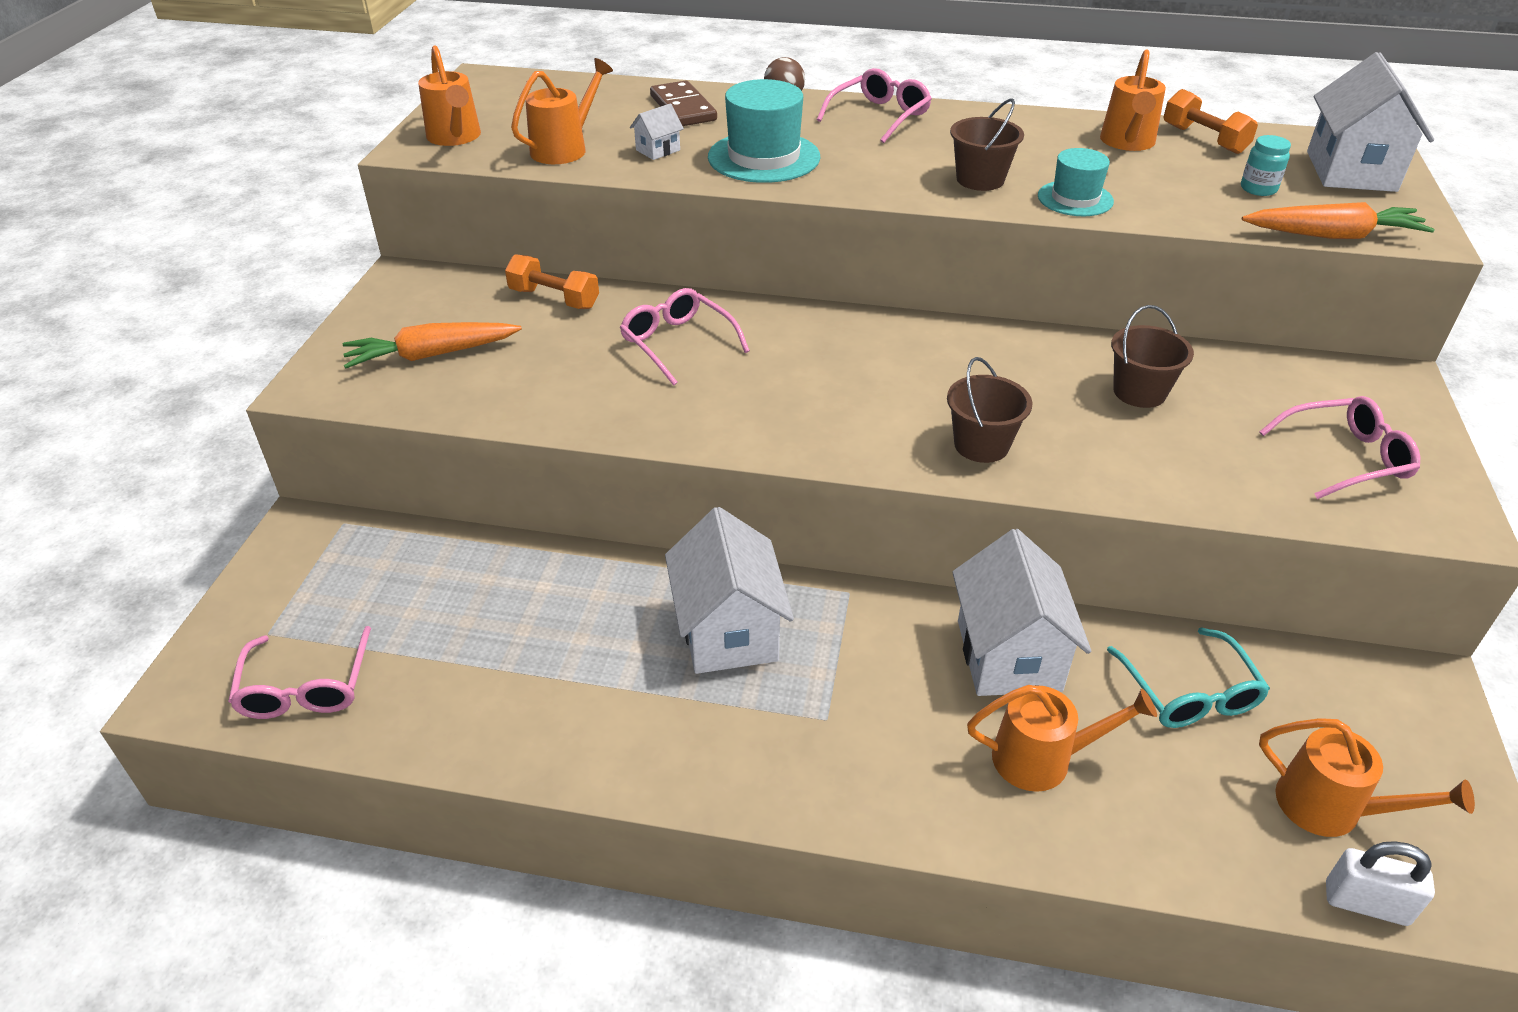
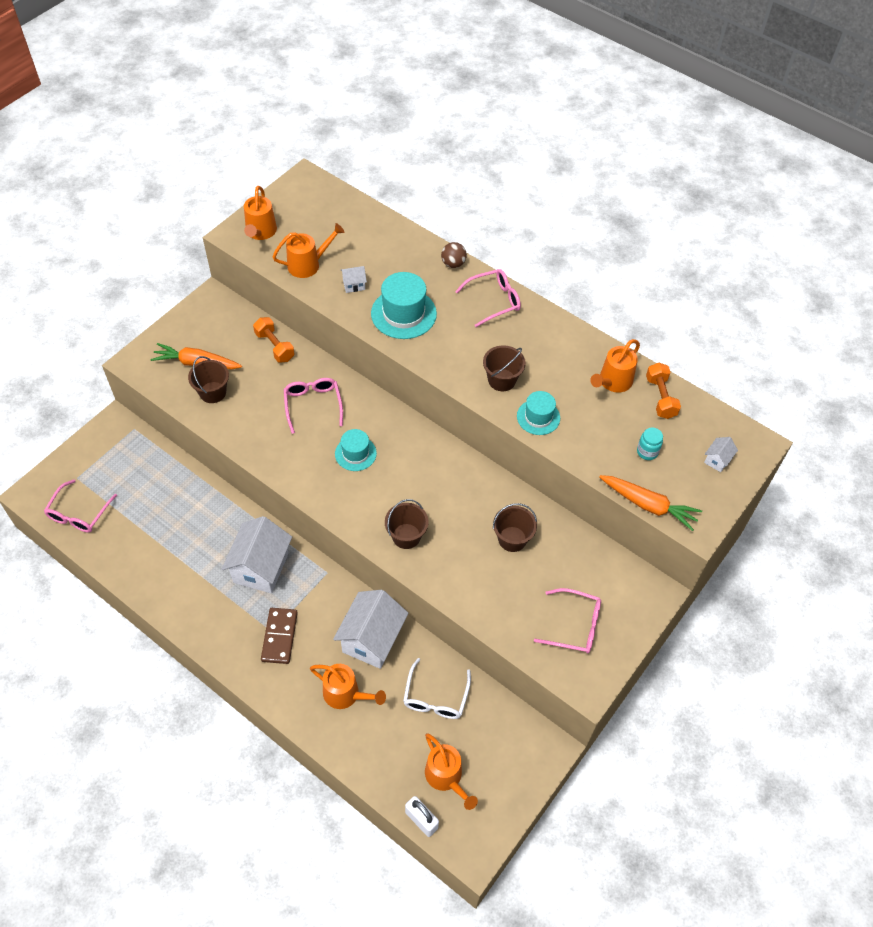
camera: 25 degrees right, 15 degrees up
brown domino [650,80,717,126] -> brown domino moved to [261,608,298,664]
turquoise glasses [1107,627,1270,728] -> white glasses [403,658,471,719]
white house [1307,52,1434,192] -> white house [704,437,738,472], size x0.43
none -> brown bucket [188,356,229,403]
none -> turquoise hat [335,429,377,471]

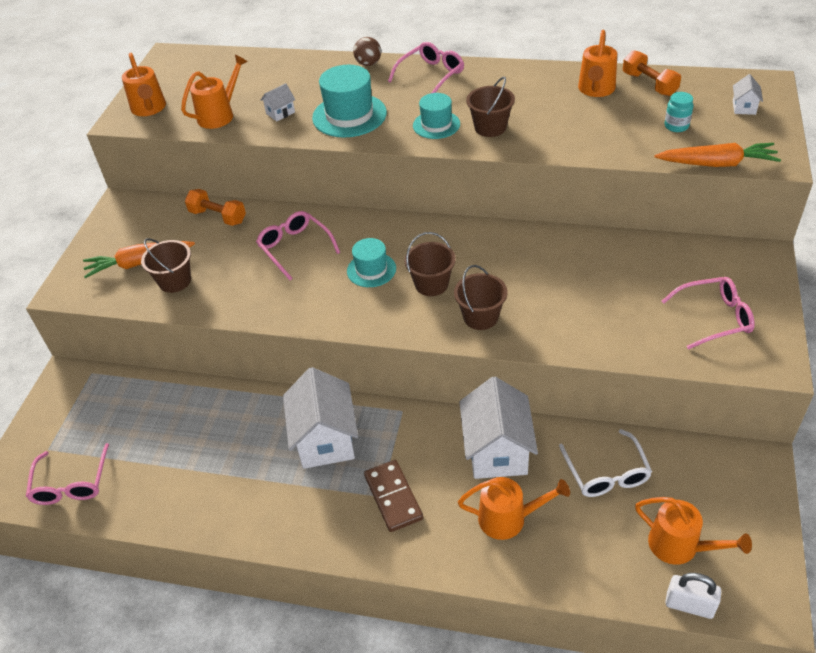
camera: 20 degrees left, 10 degrees down
brown bucket [493,503,537,552] -> brown bucket moved to [405,232,456,296]
turquoise hat [517,391,560,435] -> turquoise hat moved to [413,93,460,139]

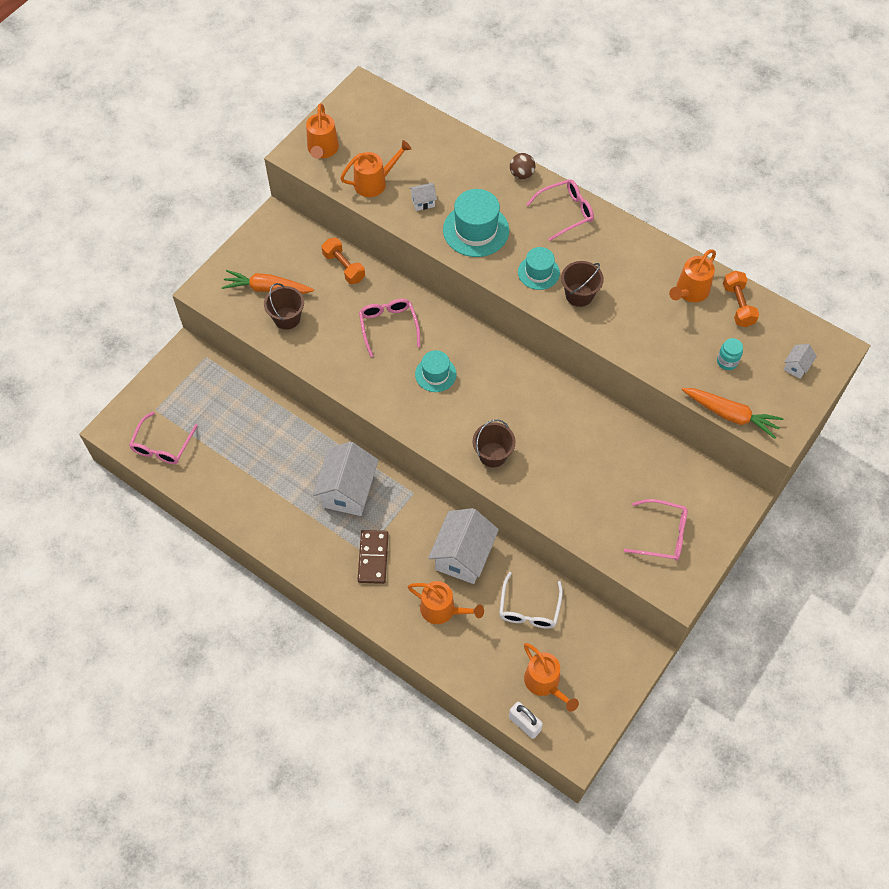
camera: 20 degrees right, 15 degrees up
brown bucket [405,232,456,296] -> none

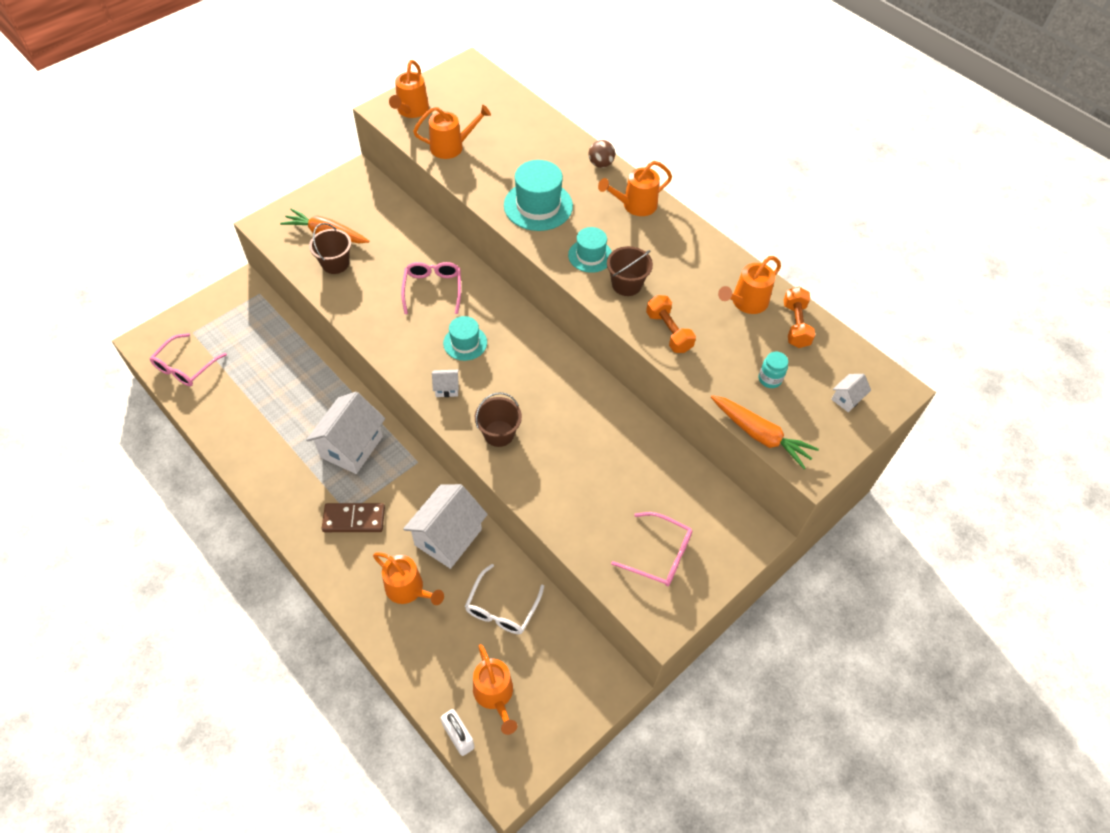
camera: 10 degrees right, 5 degrees down
orange dumbbell [322,238,365,284] -> orange dumbbell moved to [646,295,696,353]
brown domino [357,530,389,584] -> brown domino turned 75 degrees clockwise [322,503,385,532]
white house [409,183,437,211] -> white house moved to [432,370,459,397]
pink glasses [526,179,594,241] -> orange watering can [598,161,672,216]

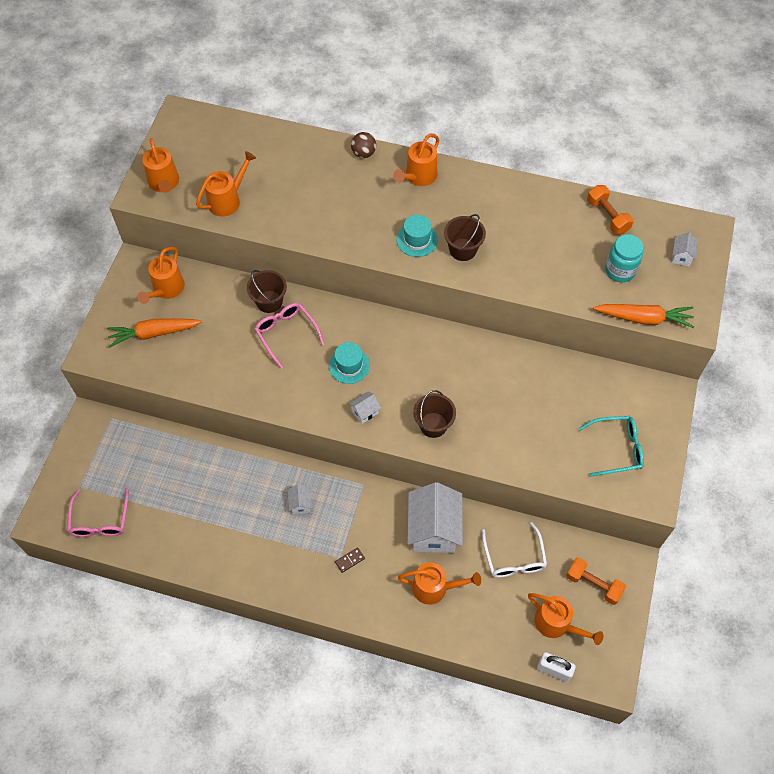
camera: 30 degrees left, 5 degrees up
white house [306,392,385,474] -> white house [288,484,312,514], size x0.43
brown bucket [309,223,351,274] -> brown bucket moved to [247,270,287,313]
brown domino [322,503,385,532] -> brown domino [335,547,365,573], size x0.49
turquoise hat [504,160,573,231] -> none
pink glasses [611,512,692,586] -> turquoise glasses [579,416,644,477]
orange dumbbell [646,295,696,353] -> orange dumbbell moved to [566,557,626,605]
orange watering can [718,256,781,314] -> orange watering can moved to [137,247,185,304]
turquoise jar [759,352,788,388] -> turquoise jar [605,234,643,282], size x1.50

